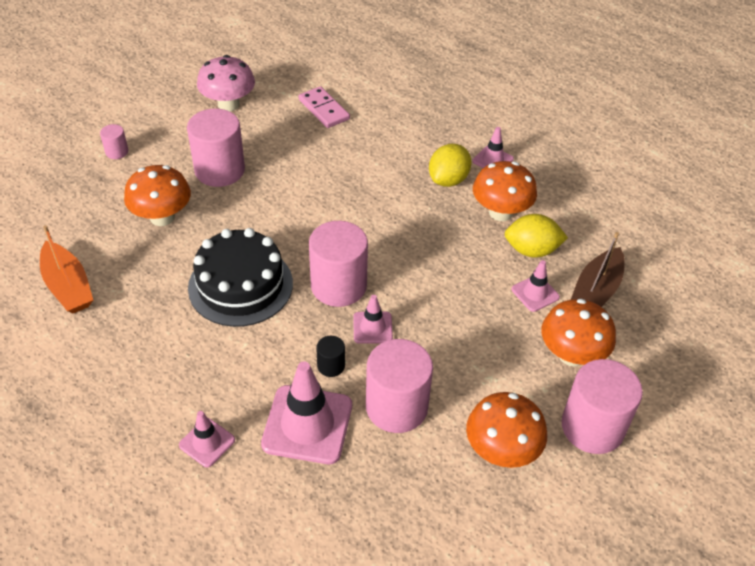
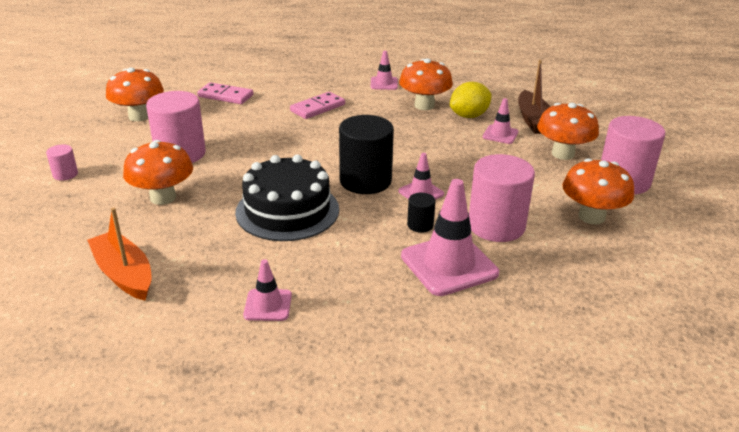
camera: 35 degrees left, 15 degrees down
orange boat [40,225,93,313] -> orange boat turned 150 degrees counterclockwise [87,207,152,301]
pink traffic cone [179,411,235,467] -> pink traffic cone moved to [243,259,292,321]
pink mushroom [197,55,255,111] -> orange mushroom [106,68,164,121]
pink cylinder [309,221,368,307] -> black cylinder [339,115,394,194]
yellow lemon [429,144,472,187] -> none
none -> pink domino [290,92,345,119]

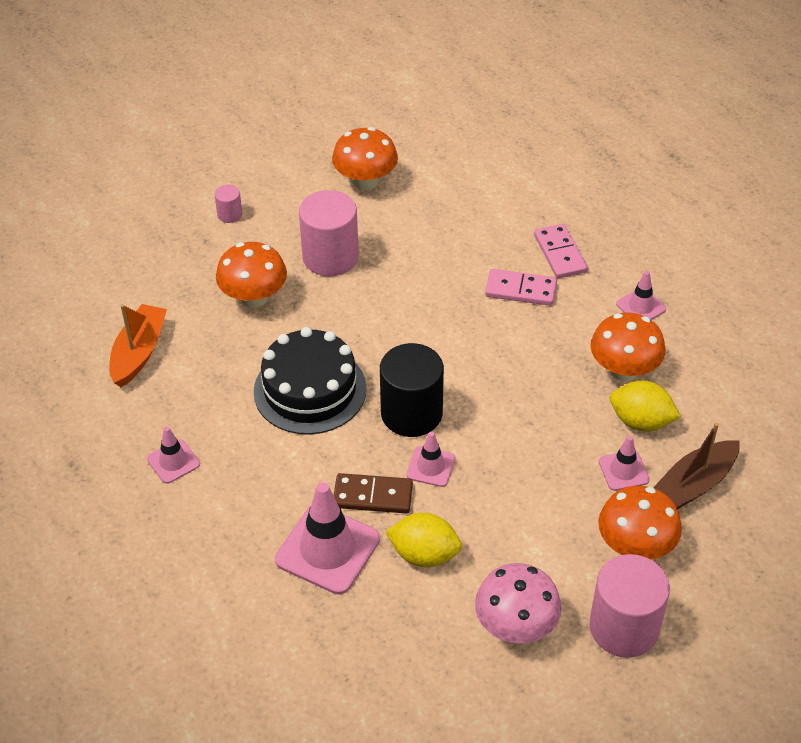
camera: 55 degrees right, 15 degrees up
pink domino [197,82,253,104] -> pink domino moved to [534,224,588,279]
black cylinder [407,193,436,233] -> brown domino [334,473,413,514]
pink cylinder [469,154,535,242] -> yellow lemon [386,513,462,567]
orange mushroom [562,158,634,225] -> pink mushroom [475,563,562,643]

